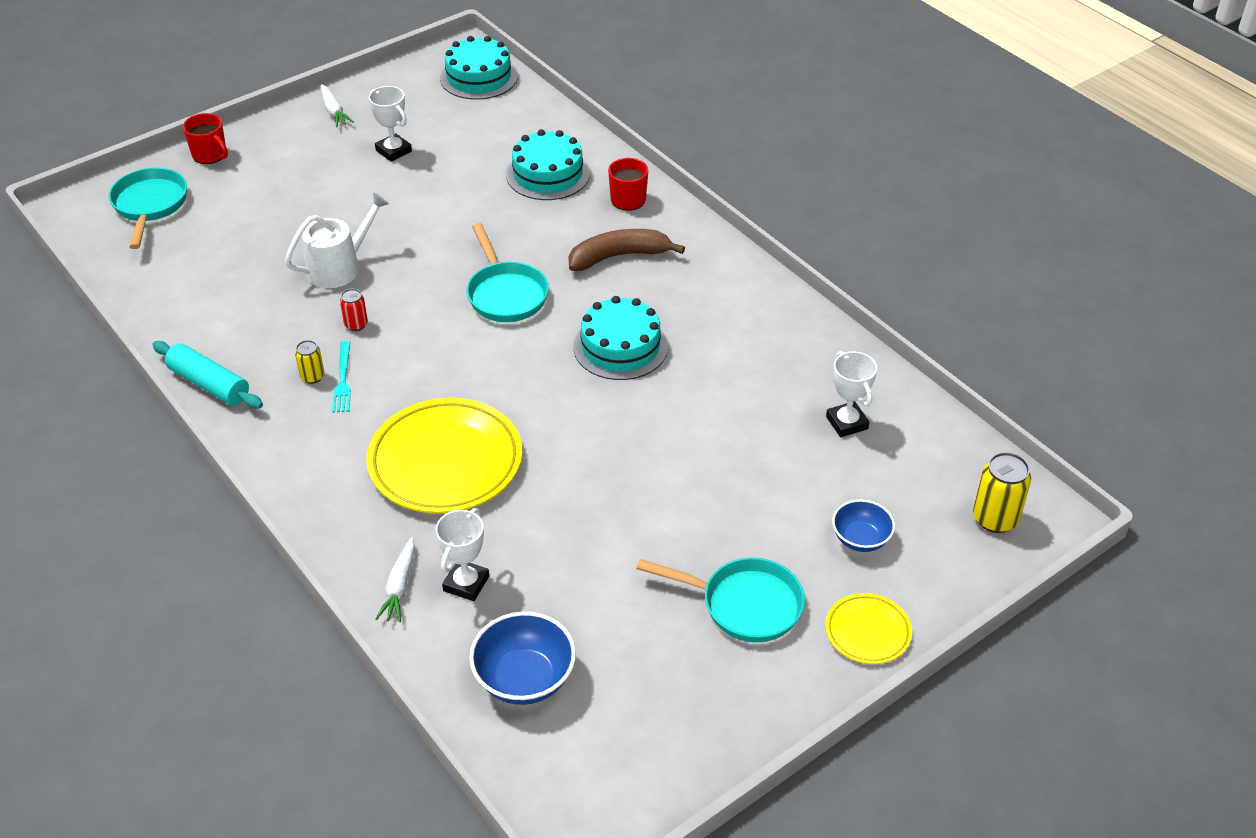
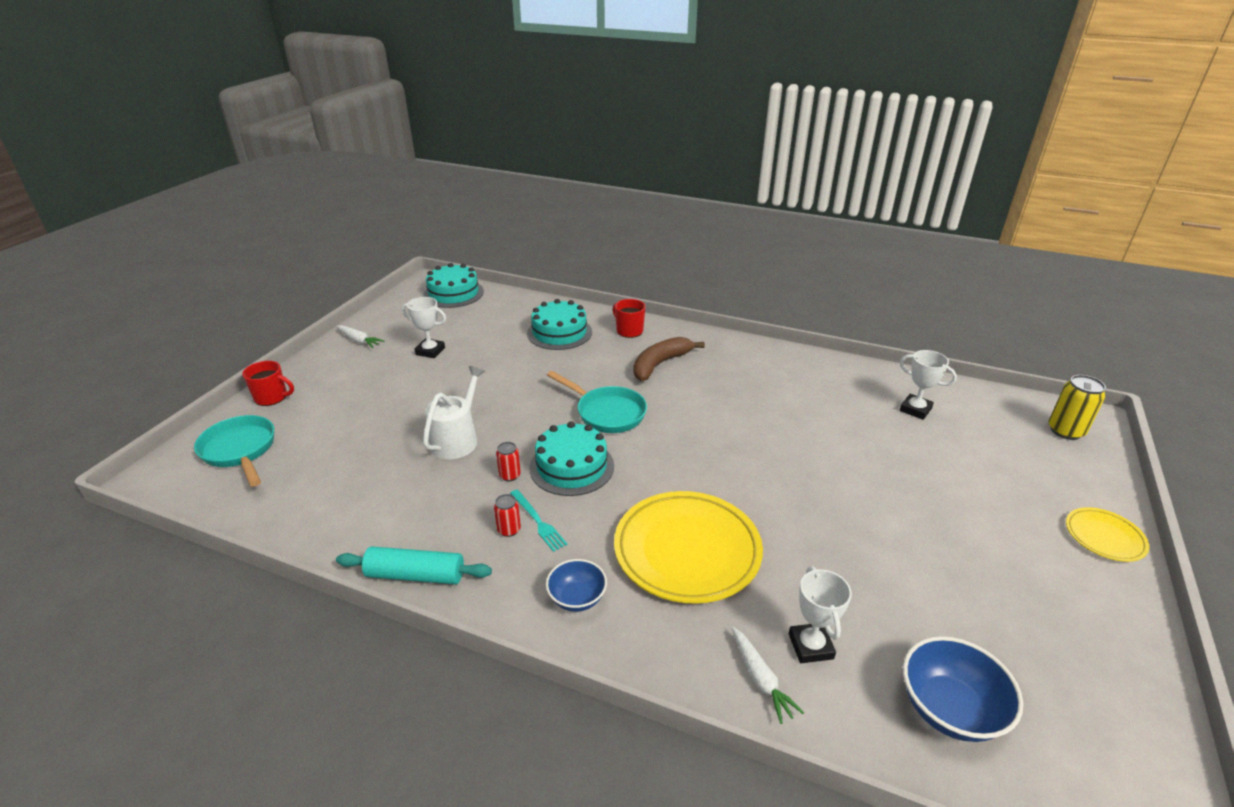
camera: 30 degrees left, 10 degrees down
yellow can [295,340,324,384] -> red can [494,494,521,537]
turquoise cake [573,296,668,380] -> turquoise cake moved to [529,421,614,496]
turquoise pan [636,558,805,642] -> none
blue bowl [832,500,895,552] -> blue bowl moved to [546,559,607,612]

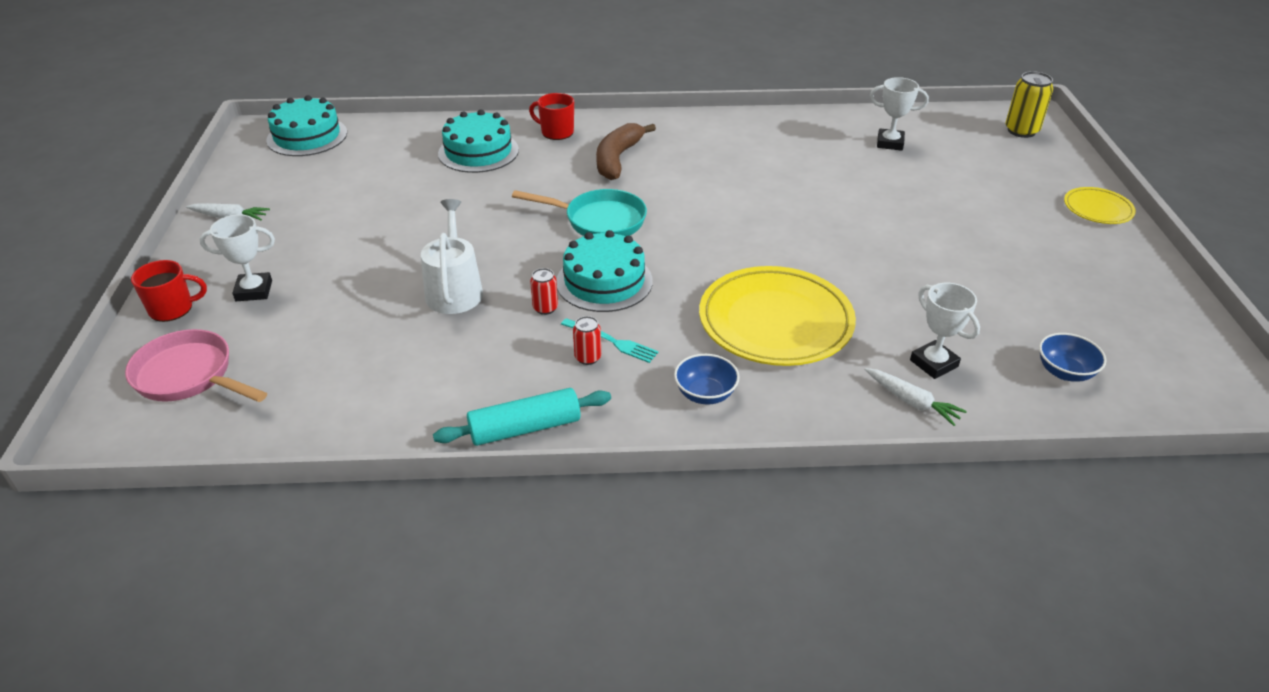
camera: 25 degrees left, 5 degrees up
turquoise pan [194,415,274,487] -> pink pan [125,329,267,402]
white trophy [402,297,446,358] -> white trophy moved to [200,214,275,301]
blue bowl [903,636,1023,742] -> blue bowl [1039,333,1107,382], size x0.64

